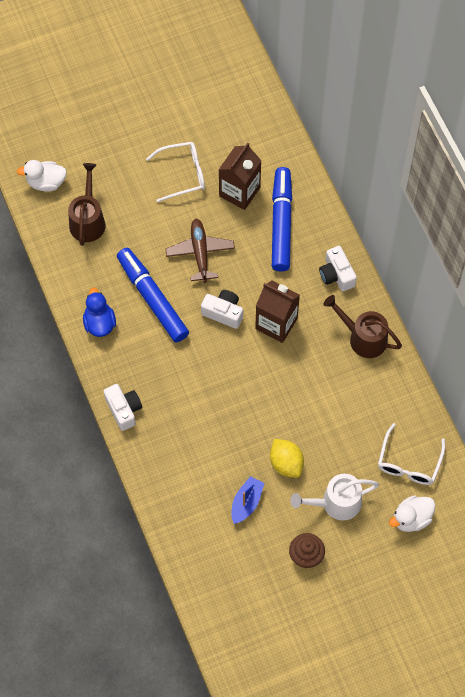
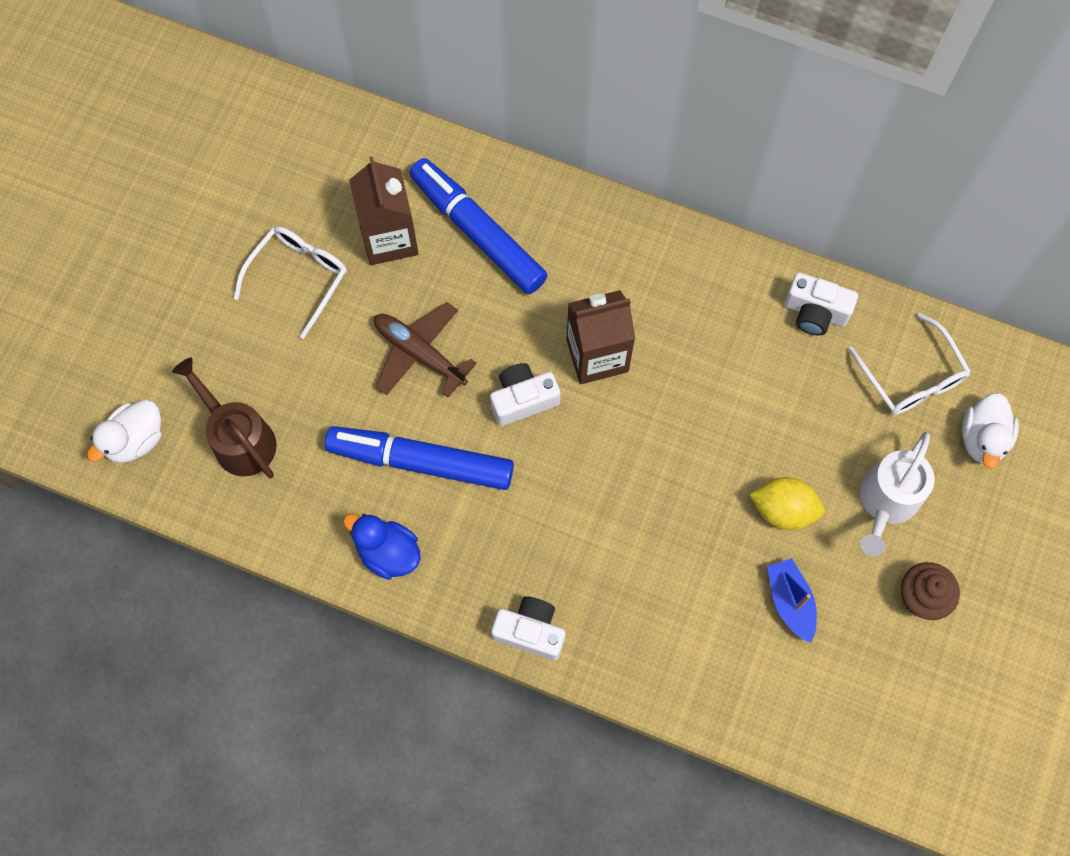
camera: 45 degrees left, 5 degrees up
white camera [319,246,357,291] -> white camera moved to [784,272,858,336]
brown watering can [324,295,402,358] -> none

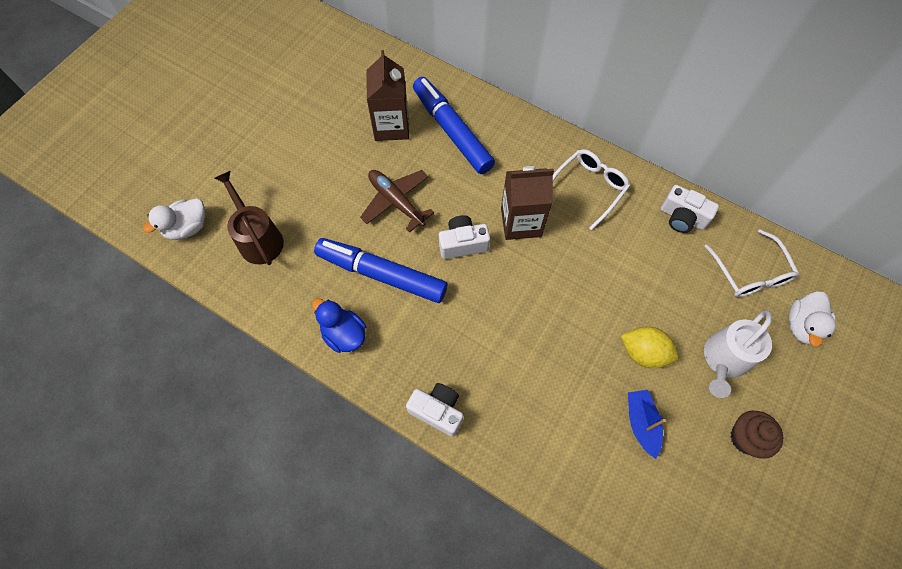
camera: 10 degrees right, 5 degrees down
white glasses [234,226,347,339] -> white glasses moved to [553,149,630,230]

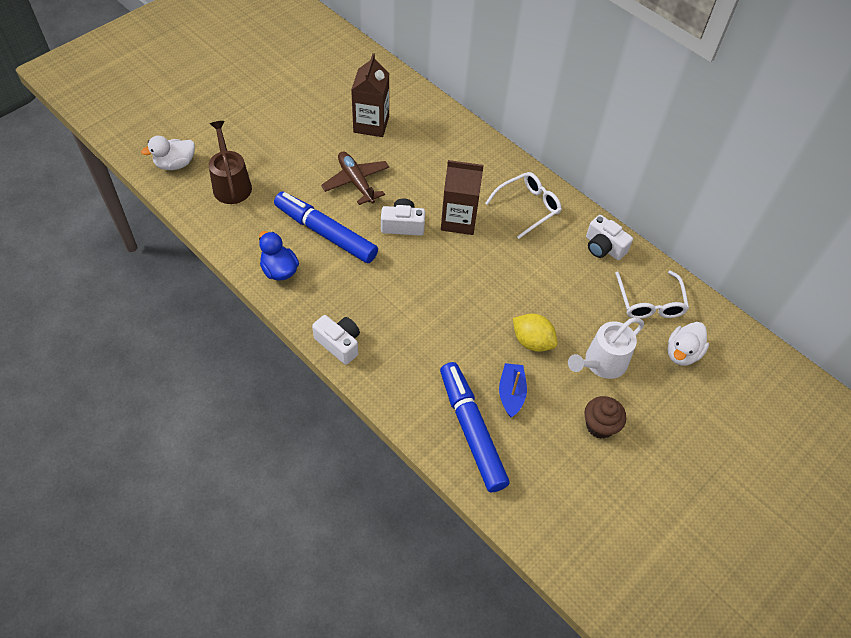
camera: 10 degrees right, 10 degrees down
blue marker [413,77,495,174] -> blue marker moved to [440,362,510,492]

